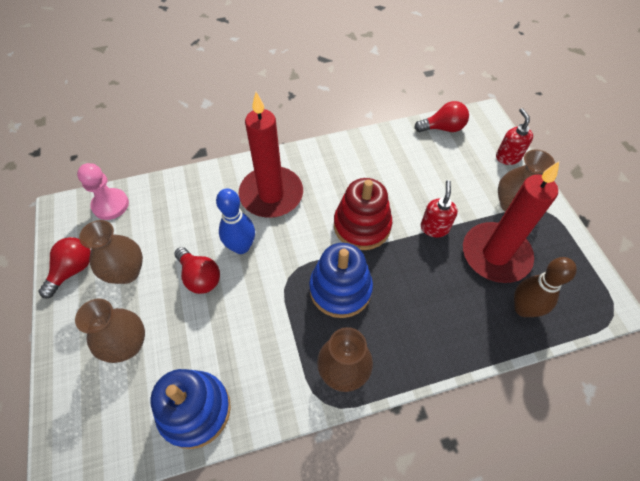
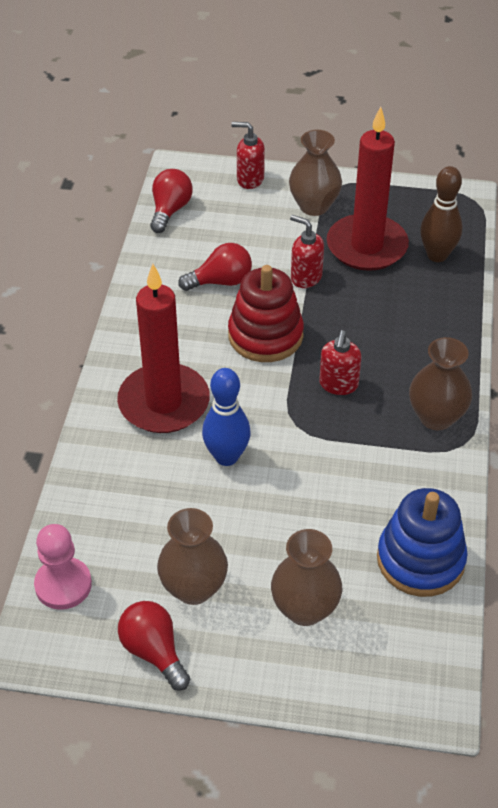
camera: 65 degrees left, 10 degrees down
red light bulb [174,247,220,294] -> red light bulb moved to [178,243,252,291]
blue stacking toy [309,243,373,318] -> red soap dispenser [319,330,361,395]

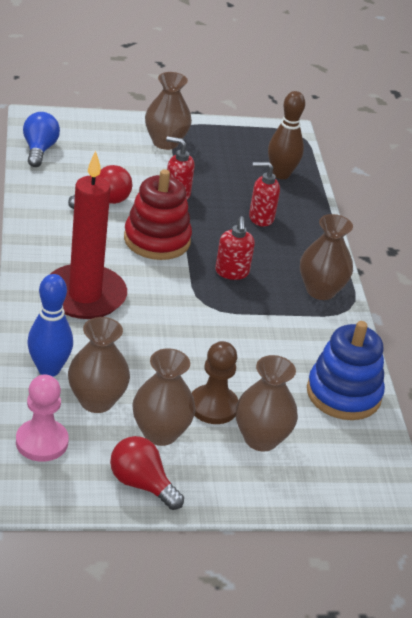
camera: 20 degrees left, 10 degrees down
red light bulb [150,169,193,233] -> blue light bulb [23,112,60,167]
blue bowling pin [202,368,251,466] -> blue bowling pin moved to [27,274,73,377]
red soap dispenser [231,122,265,189] -> red soap dispenser moved to [249,162,280,227]
red candle [327,106,409,271] -> none
none -> brown vase [68,317,130,413]
none -> brown pawn [192,341,239,424]

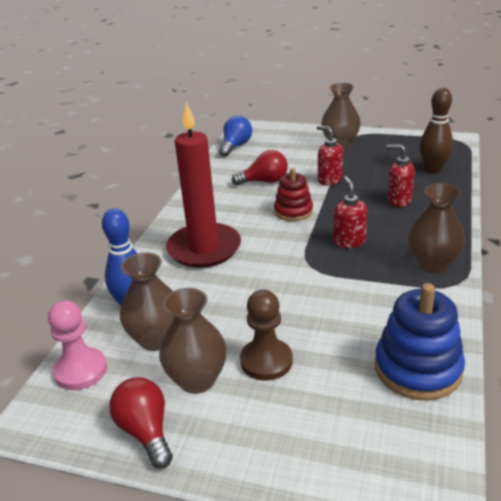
camera: 30 degrees right, 5 degrees down
red stacking toy [124,169,192,260] -> red stacking toy [274,168,313,221], size x0.65
red soap dispenser [215,216,255,280] -> red soap dispenser turned 150 degrees clockwise [333,176,368,248]
brown vase [236,355,298,452] -> none

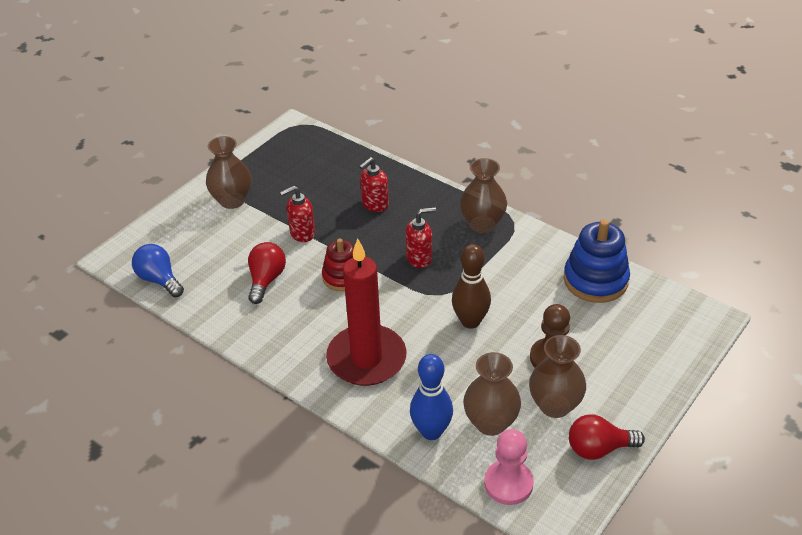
camera: 70 degrees left, 10 degrees up
red soap dispenser [333,176,368,248] -> red soap dispenser turned 150 degrees clockwise [405,207,436,268]
brown bowling pin [420,88,453,173] -> brown bowling pin moved to [452,244,491,329]

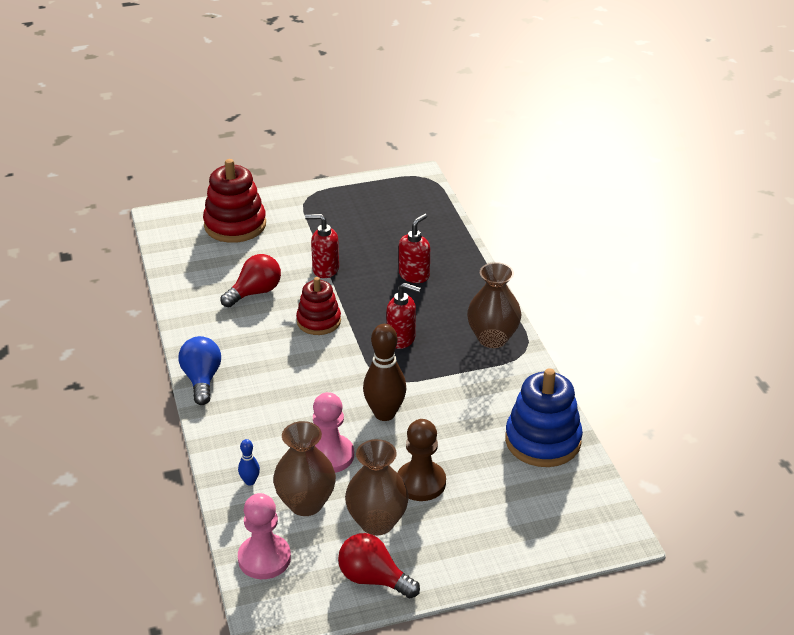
camera: 35 degrees right, 5 degrees down
blue light bulb [132,244,184,297] -> blue light bulb moved to [179,336,221,405]
brown vase [206,136,252,209] -> none
red candle [326,238,406,386] -> none
red soap dispenser [359,157,389,212] -> red soap dispenser turned 135 degrees clockwise [399,214,430,283]
blue bowling pin [410,354,453,440] -> blue bowling pin [238,439,260,486], size x0.47
none -> red stacking toy [203,159,266,243]
none -> pink pawn [313,392,354,473]

